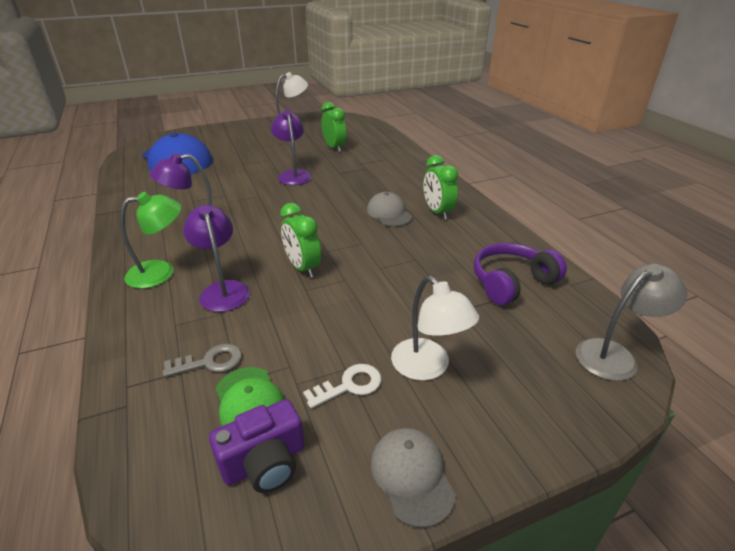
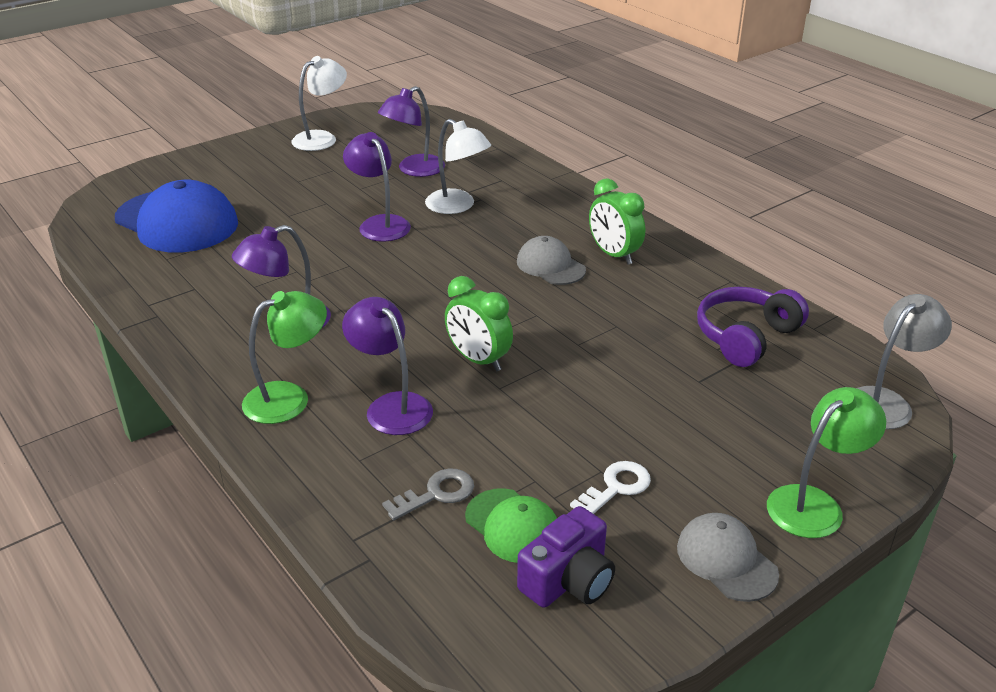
camera: 15 degrees left, 0 degrees up
green clock [321,102,347,152] -> purple lamp [378,86,445,177]
white lamp [391,276,479,381] -> white lamp moved to [425,119,491,214]
none -> green lamp [767,387,886,538]

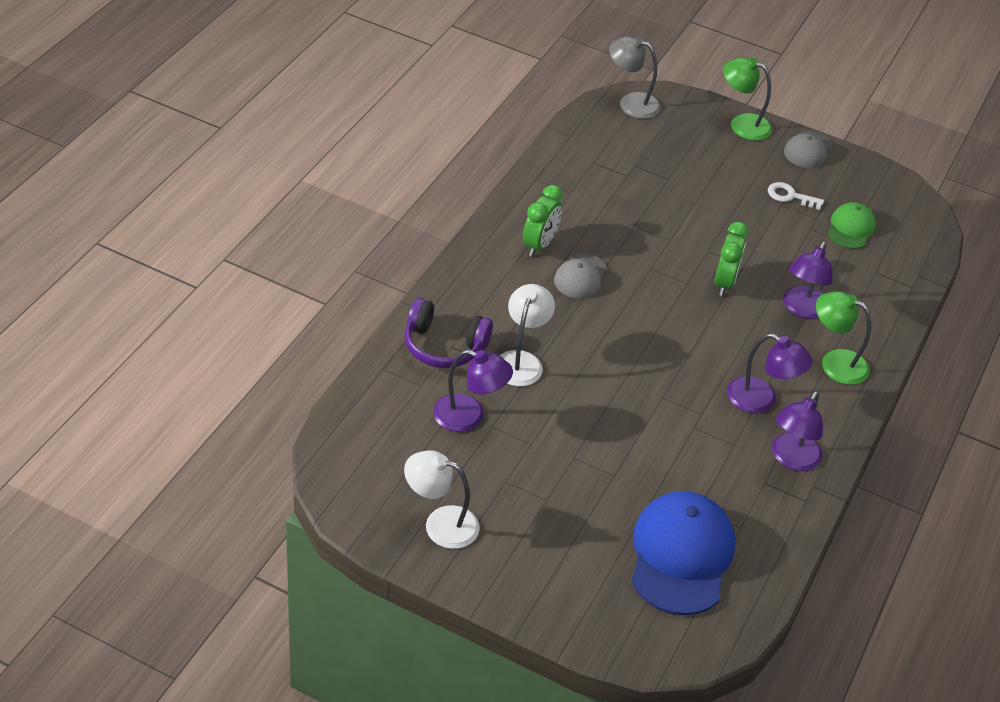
camera: 120 degrees left, 10 degrees up
purple lamp [343,132,411,242] -> purple lamp moved to [772,391,823,471]
grey key [382,468,474,521] -> none
purple camera [517,506,615,608] -> none
purple headphones [697,287,809,367] -> purple headphones moved to [405,298,493,368]

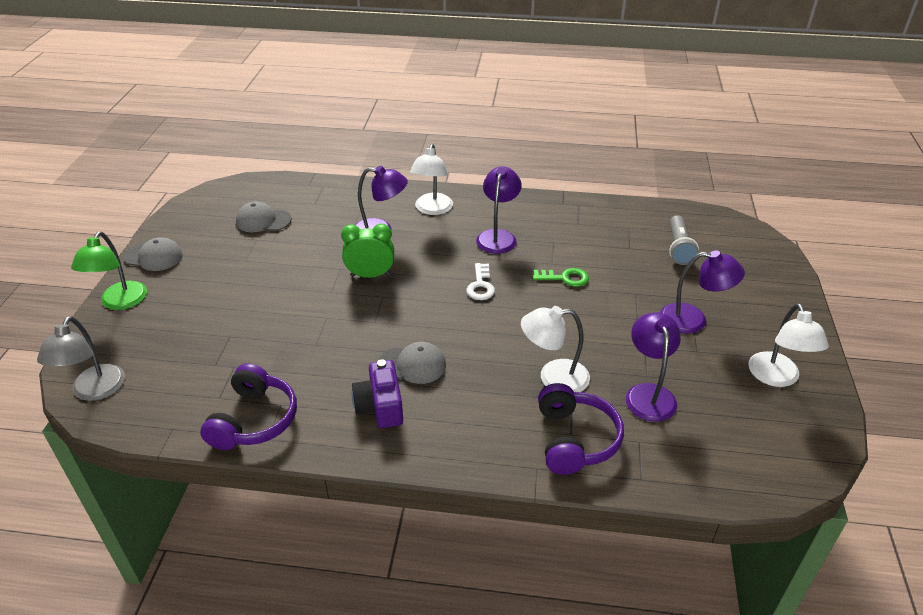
camera: 105 degrees left, 5 degrees down
green clock [523,185,563,257] -> purple camera [351,359,403,428]
blue cap [631,491,735,615] -> grey flashlight [669,215,699,265]
white key [768,182,824,210] -> white key moved to [466,263,495,300]
purple lamp [772,391,823,471] -> purple lamp moved to [660,250,745,334]
green lamp [816,291,871,385] -> white lamp [410,144,453,215]
green cap [828,202,876,249] -> grey cap [236,201,292,232]
none -> purple headphones [200,363,297,450]
none -> green key [533,268,589,287]

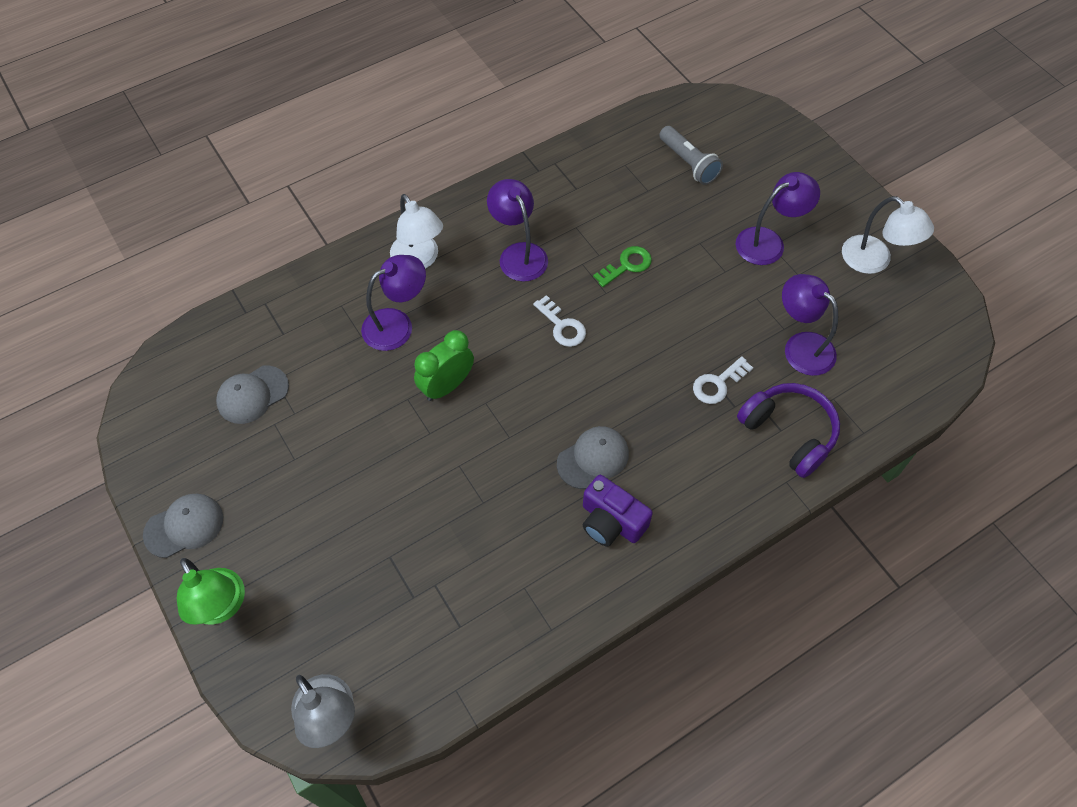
camera: 40 degrees left, 20 degrees up
purple headphones [200,363,297,450] -> none
white lamp [521,306,590,392] -> white key [693,356,753,404]

